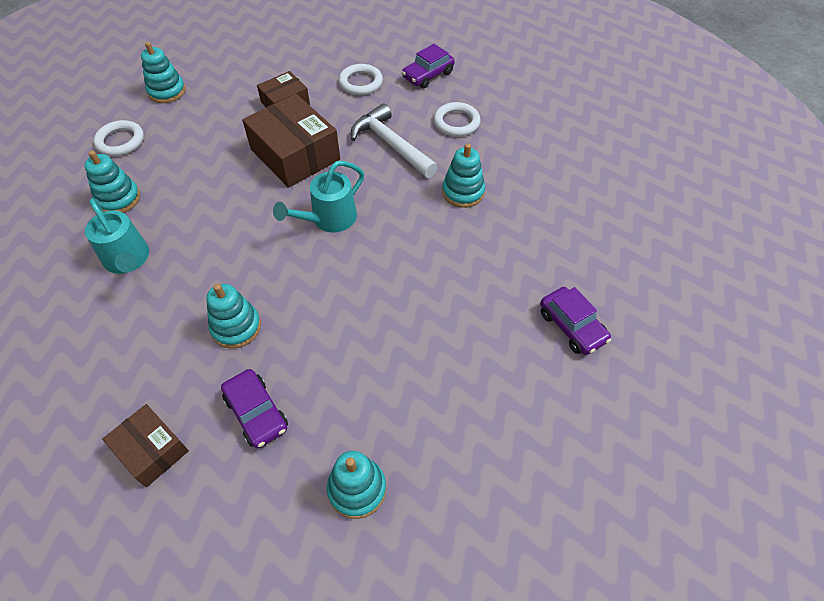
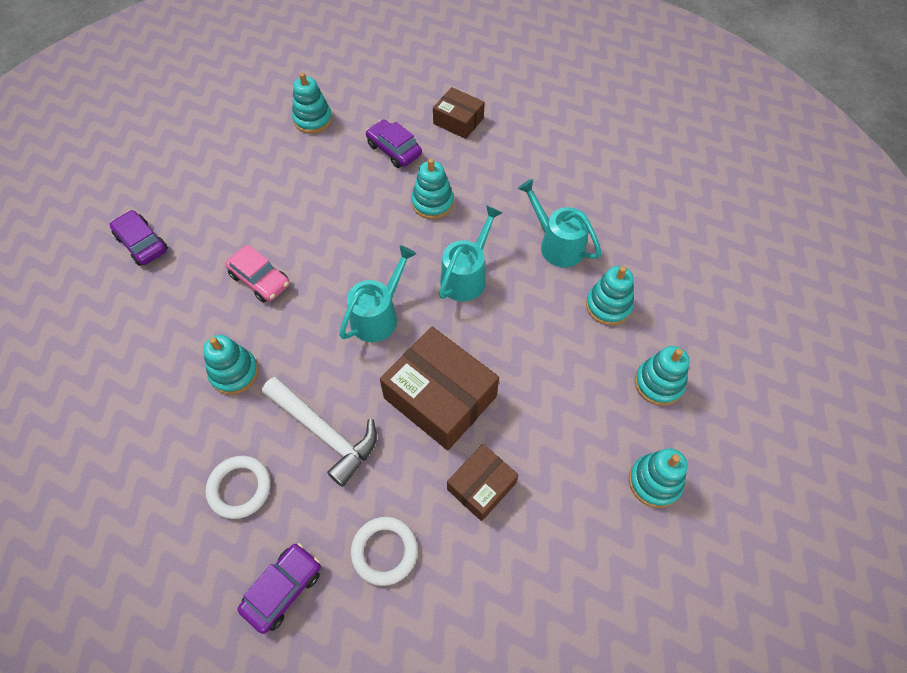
camera: 170 degrees right, 5 degrees up
white ring [93,120,144,156] -> turquoise stacking toy [635,346,689,406]
none -> pink car [225,245,289,303]
none -> turquoise watering can [439,205,502,301]

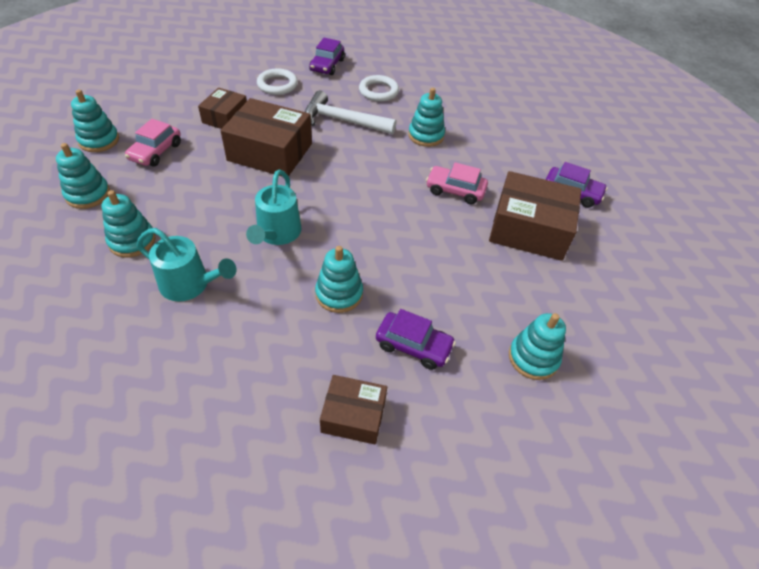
camera: 155 degrees right, 10 degrees down
turquoise watering can [339,245,416,342] -> none
none -> pink car [125,119,181,167]
none -> brown box [489,171,581,261]

